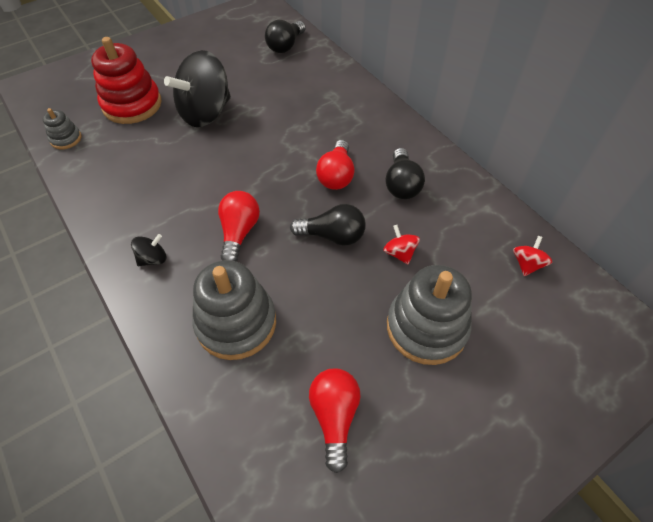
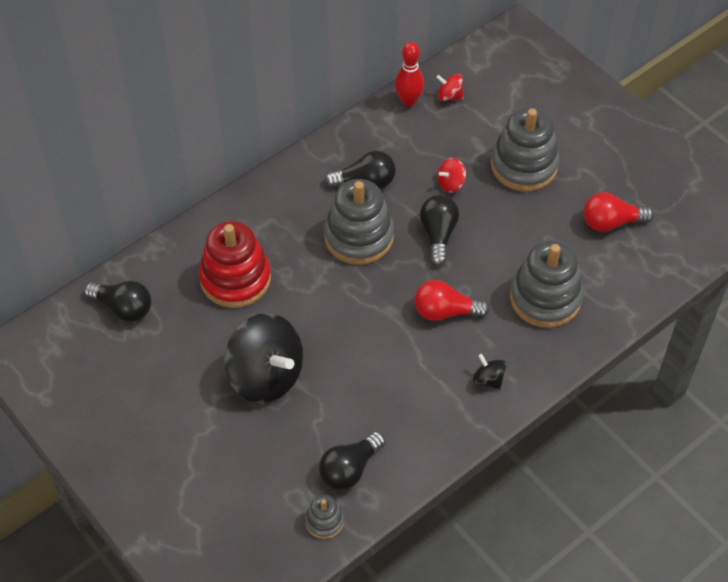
camera: 95 degrees left, 0 degrees up
red stacking toy [91,37,162,124] -> red stacking toy moved to [199,221,271,308]
red light bulb [316,140,355,190] -> grey stacking toy [324,179,394,265]
none -> black light bulb [319,431,385,490]
none -> red bowling pin [395,42,424,106]

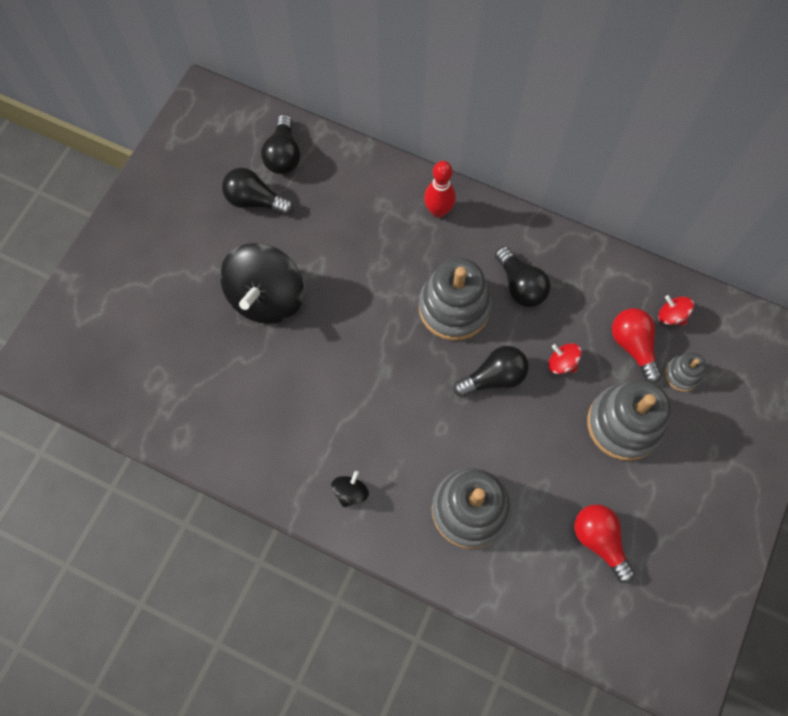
camera: 65 degrees right, 15 degrees up
red stacking toy [199,221,271,308] -> none
grey stacking toy [305,494,344,539] -> grey stacking toy moved to [665,353,706,392]
black light bulb [319,431,385,490] -> black light bulb moved to [222,168,293,215]
red bowling pin [395,42,424,106] -> red bowling pin moved to [424,161,456,218]
red light bulb [414,280,490,321] -> red light bulb moved to [612,308,662,383]
red spinning top [436,74,463,101] -> red spinning top turned 45 degrees counterclockwise [658,295,694,325]

